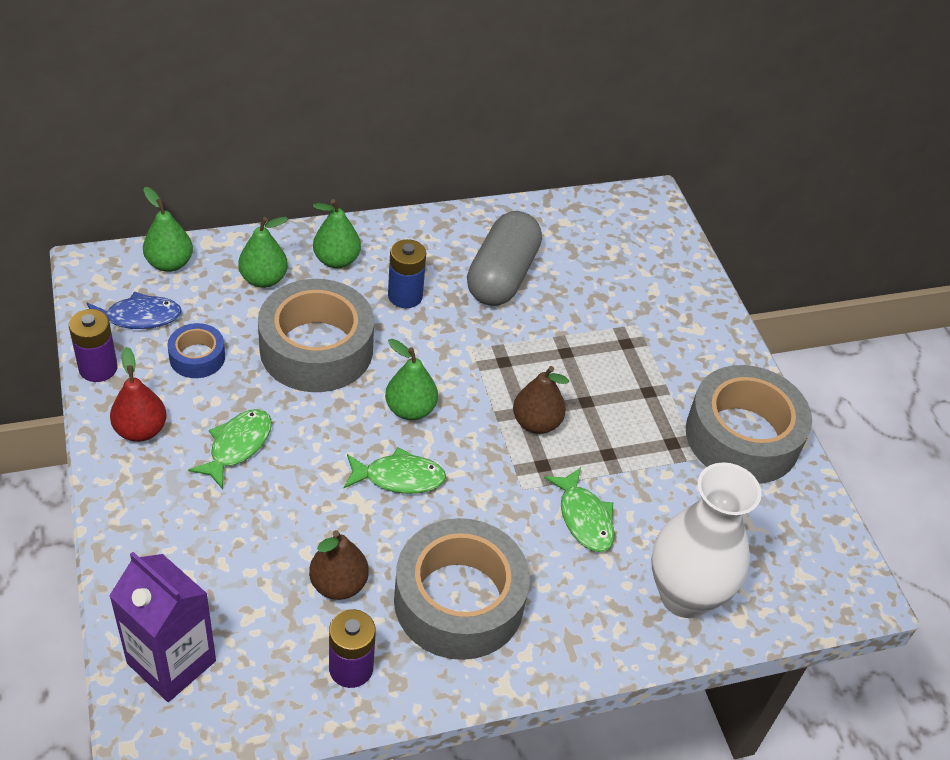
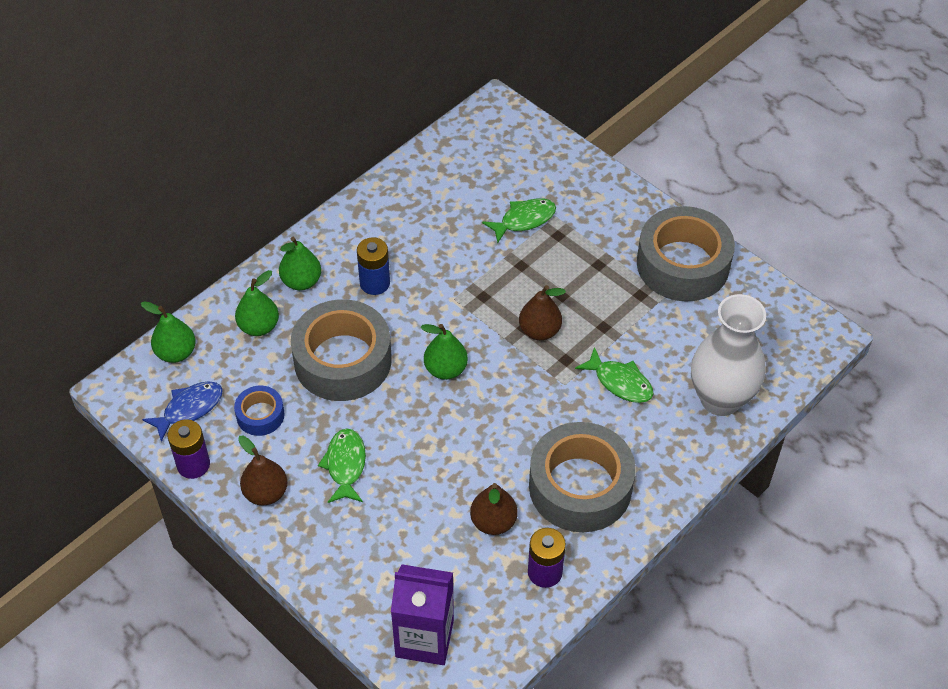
camera: 25 degrees left, 5 degrees up
red pear [110,347,167,442] -> brown pear [238,436,287,506]
green fish [344,447,446,494] -> green fish moved to [482,198,556,243]
grey capsule [467,211,542,306] -> none

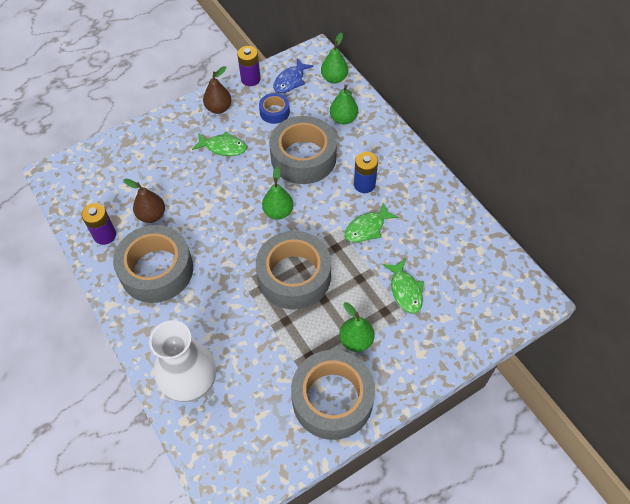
camera: 105 degrees right, 5 degrees up
blue fish [142,381,223,442] -> blue fish turned 60 degrees clockwise [273,58,314,93]
green pear [279,237,321,290] -> green pear moved to [339,302,375,352]
purple carton [391,564,454,665] -> none
brown pear [519,285,566,340] -> grey tape [256,231,331,310]
green fish [575,347,654,403] -> green fish moved to [345,203,398,242]

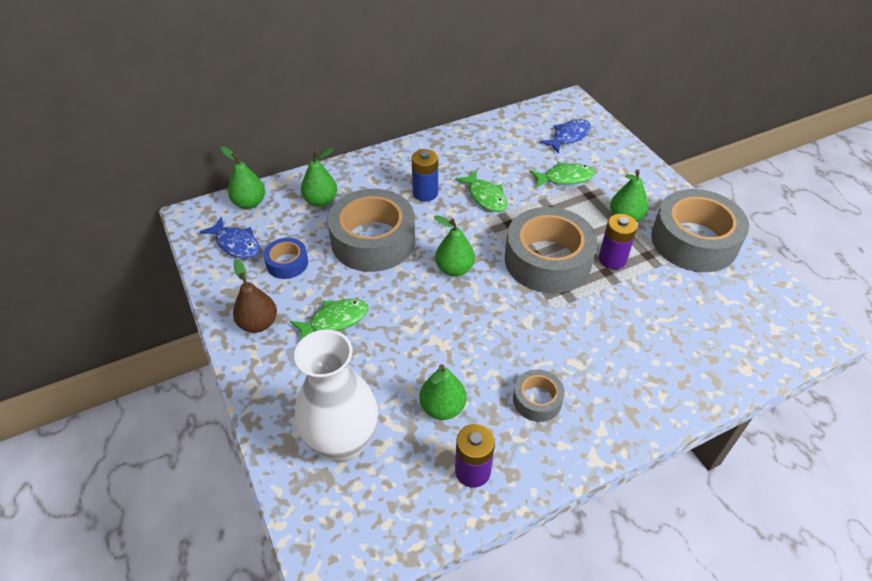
camera: 85 degrees left, 10 degrees down
grey tape [113,225,193,303] -> grey tape [513,369,565,422], size x0.48
brown pear [123,179,165,223] -> green pear [419,364,466,420]
white vase [149,320,216,402] -> white vase moved to [294,329,378,463]
green fish [192,132,247,156] -> green fish turned 45 degrees clockwise [290,299,369,340]
purple battery [237,46,261,86] -> purple battery moved to [599,214,638,269]
none -> blue fish [540,119,591,154]

